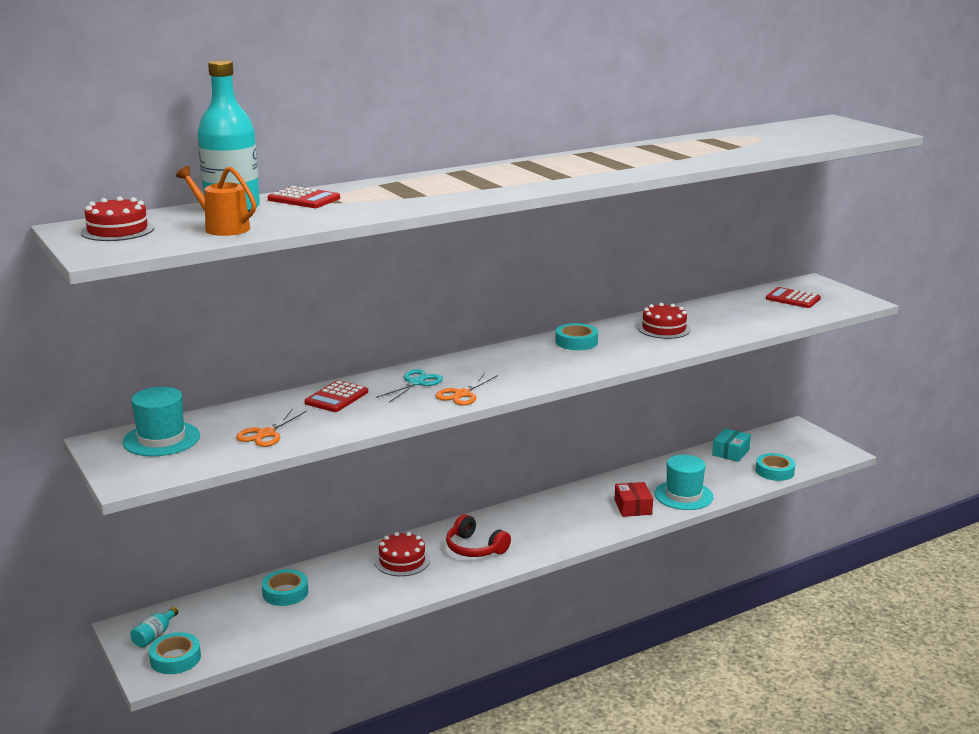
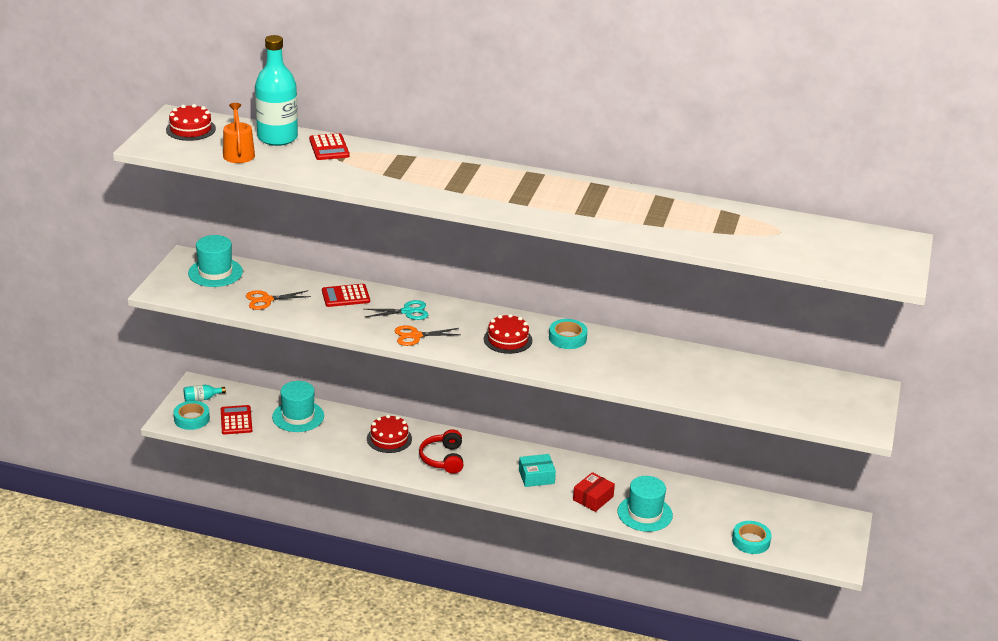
camera: 45 degrees right, 10 degrees up
turquoise tape [262,569,308,606] -> turquoise hat [272,381,324,432]
red cake [638,303,691,339] -> red cake moved to [484,314,532,354]
turquoise box [712,428,751,462] -> turquoise box moved to [519,454,556,487]
red calculator [766,287,821,308] -> red calculator moved to [221,405,252,434]

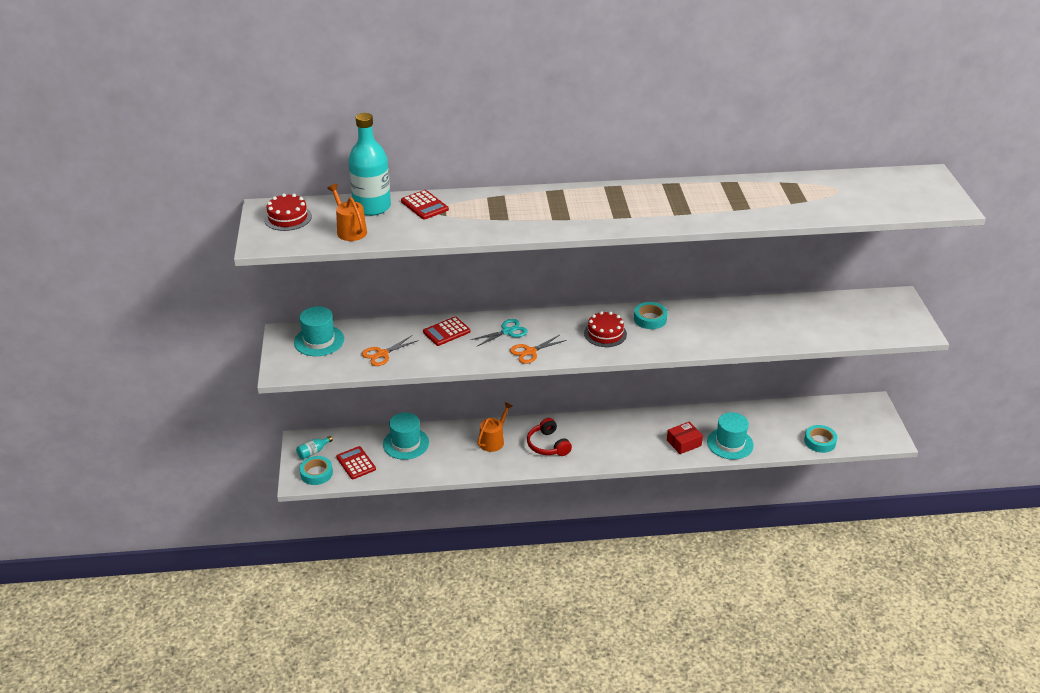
camera: 20 degrees left, 5 degrees up
red cake [367,415,412,453] -> orange watering can [477,402,512,452]
turquoise box [519,454,556,487] -> none
red box [573,472,615,512] -> red box turned 45 degrees clockwise [667,421,703,454]

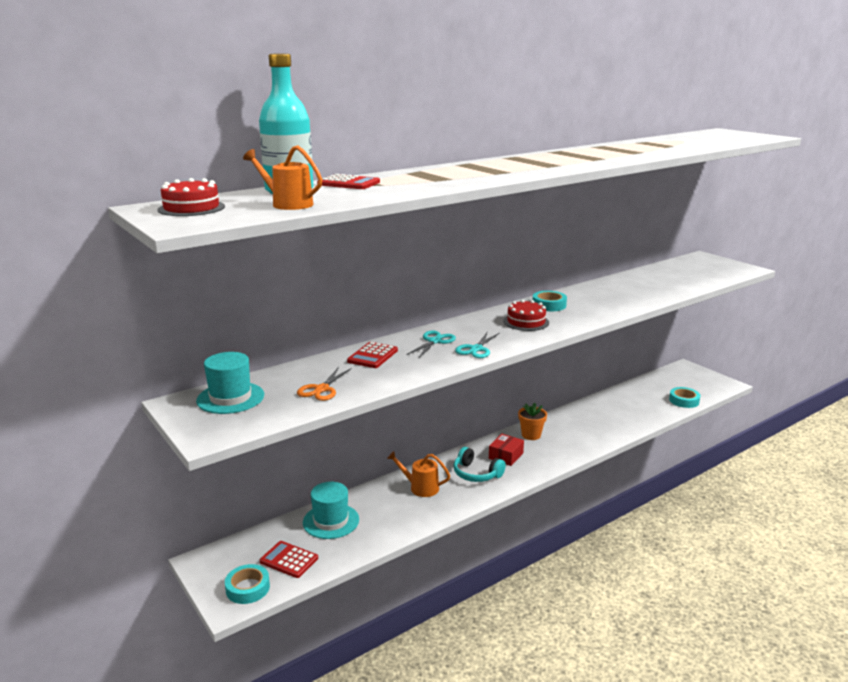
camera: 30 degrees left, 15 degrees down
turquoise bottle [296,436,333,459] -> none
orange watering can [477,402,512,452] -> orange watering can turned 75 degrees counterclockwise [387,451,450,497]
orange scissors [510,335,567,364] -> turquoise scissors [455,331,500,358]
red headphones [527,418,572,456] -> turquoise headphones [454,447,506,482]
red box [667,421,703,454] -> red box moved to [489,434,524,466]
turquoise hat [707,412,754,460] -> none
none -> orange flower pot [518,403,547,440]

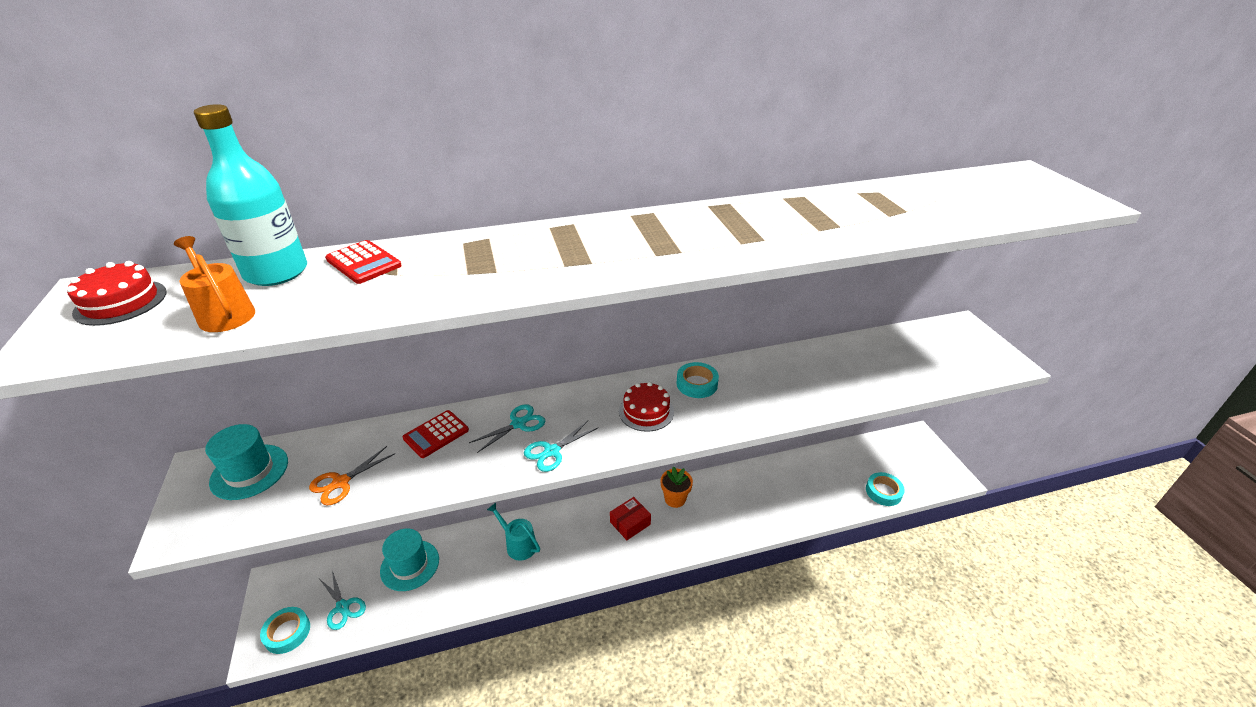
camera: 20 degrees right, 15 degrees up
red calculator [260,541,318,578] -> turquoise scissors [320,571,366,630]
orange watering can [387,451,450,497] -> turquoise watering can [487,503,540,561]
turquoise headphones [454,447,506,482] -> none

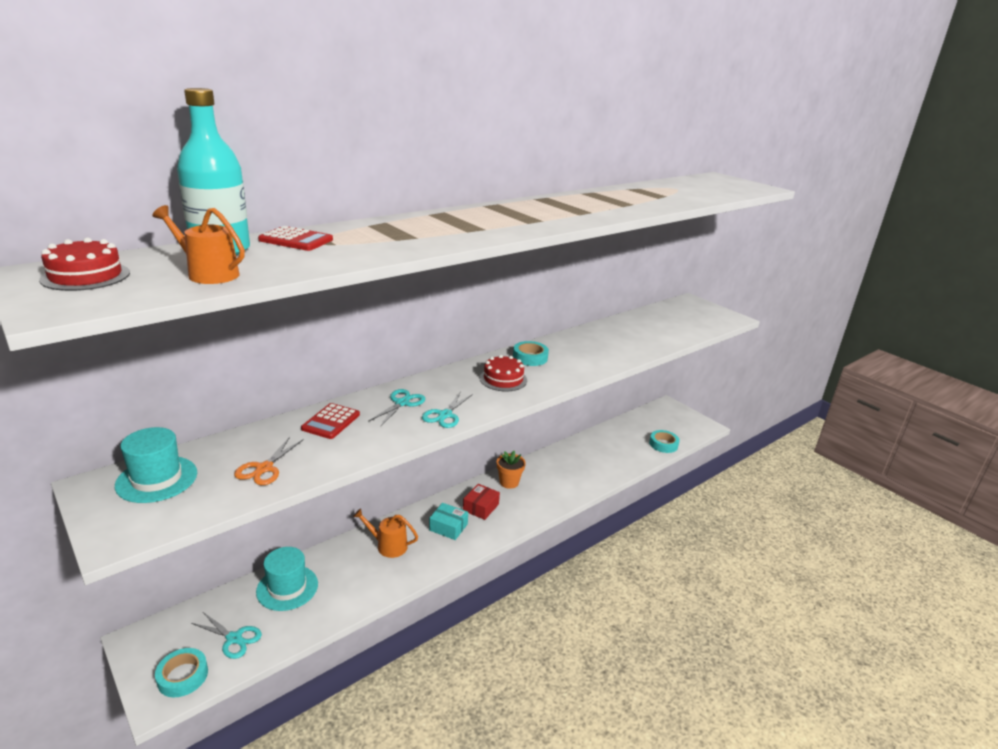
camera: 25 degrees left, 10 degrees down
turquoise watering can [487,503,540,561] -> orange watering can [353,508,418,558]
none -> turquoise box [429,503,468,540]

